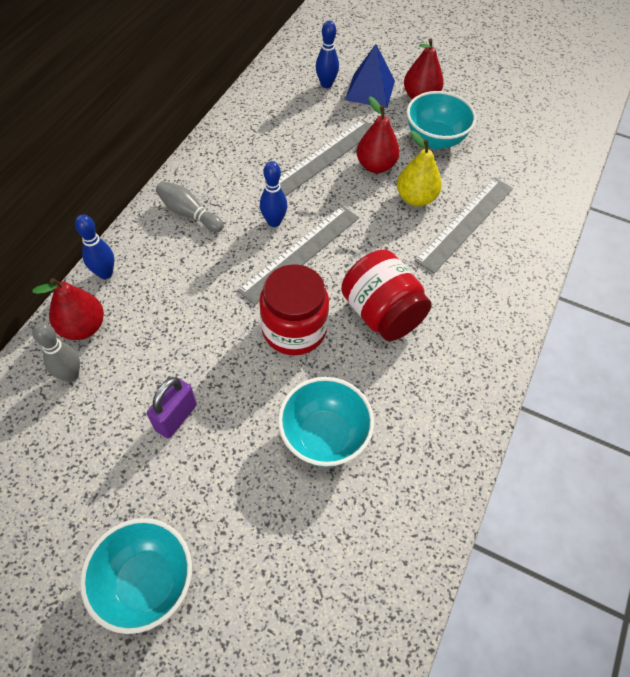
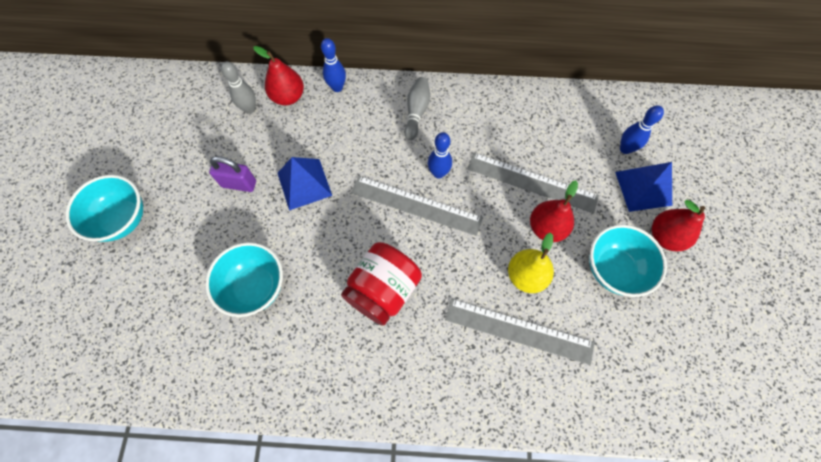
camera: 70 degrees right, 10 degrees up
red jar [259,265,329,355] -> none
none -> blue pyramid [278,157,332,210]

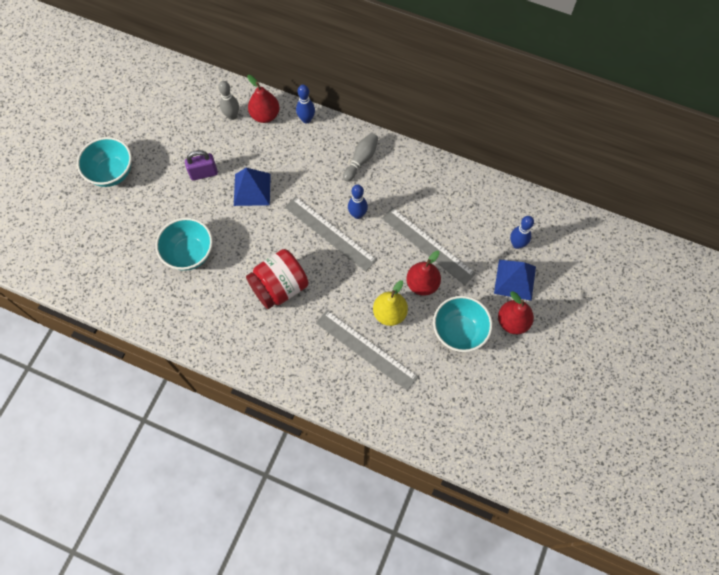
camera: 20 degrees right, 0 degrees up
purple padlock [209,156,256,192] -> purple padlock turned 45 degrees counterclockwise [185,150,218,181]

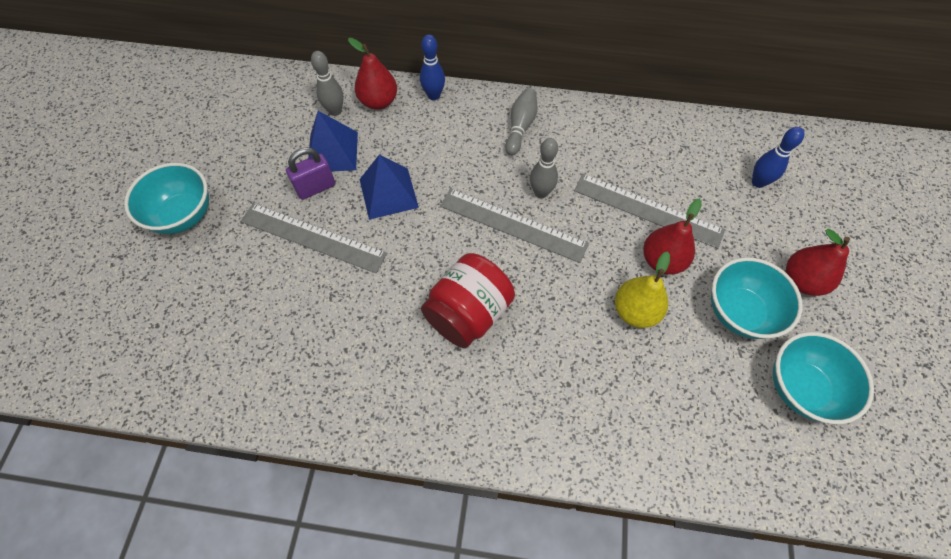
camera: 15 degrees left, 5 degrees down
turquoise bowl [156,218,213,271] -> turquoise bowl moved to [773,332,874,424]
grey ruler [316,310,418,391] -> grey ruler moved to [240,203,387,273]
blue bowling pin [348,184,368,219] -> grey bowling pin [530,138,558,198]
blue pyramid [494,260,536,301] -> blue pyramid moved to [308,111,358,171]

